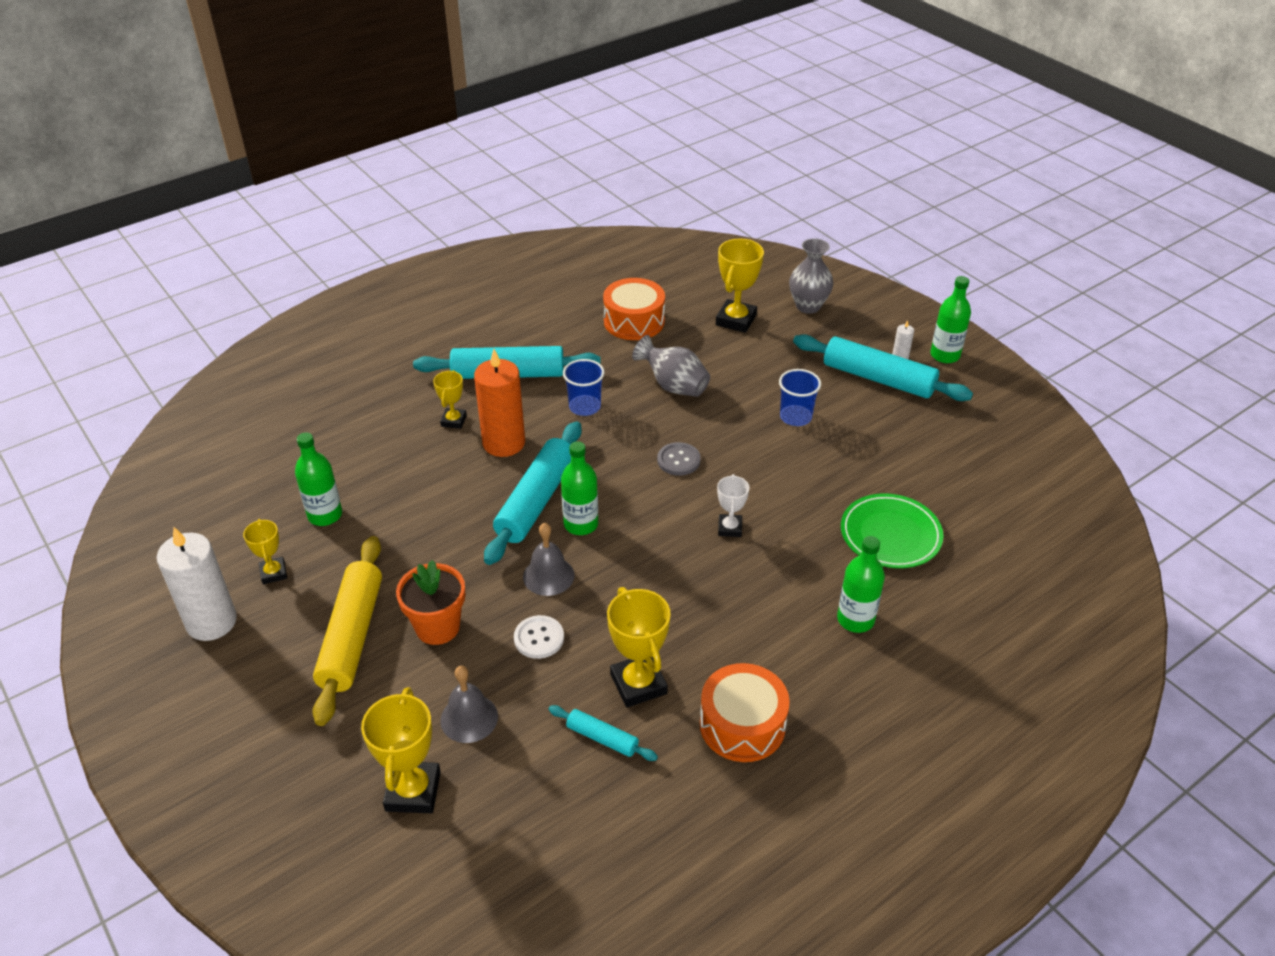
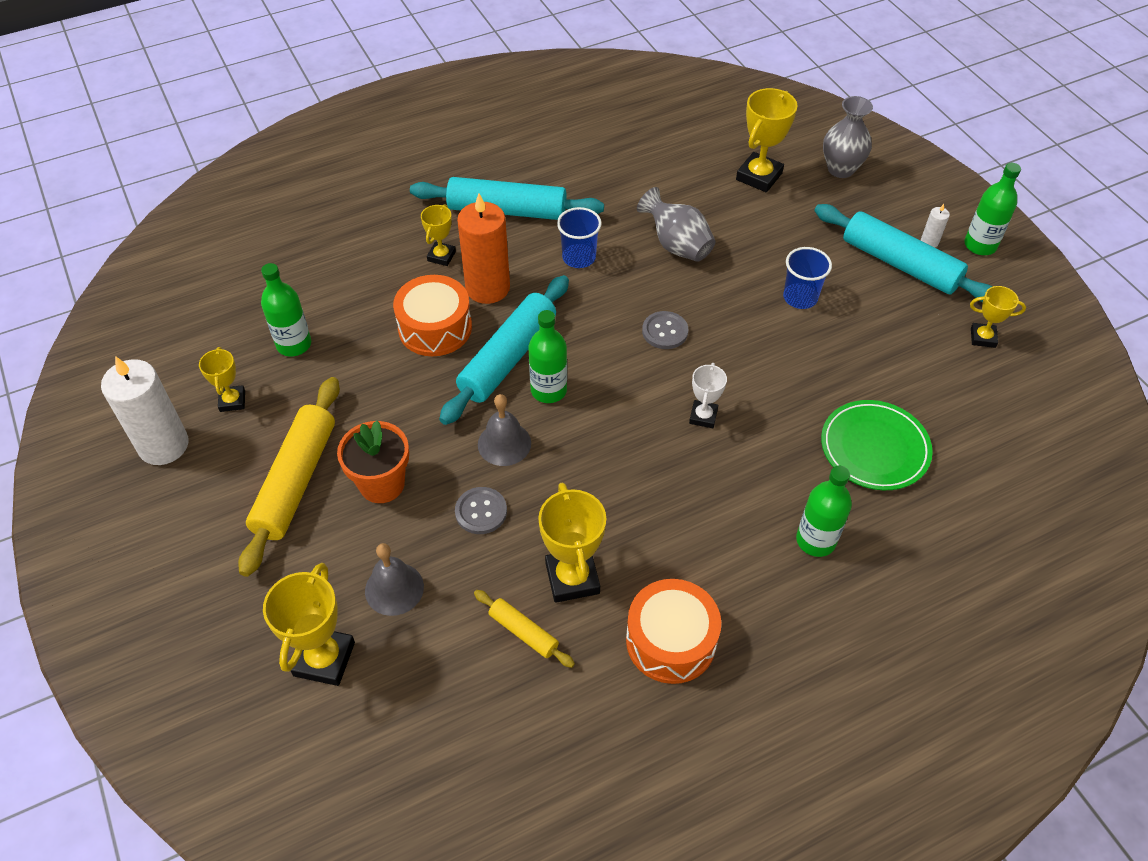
camera: 10 degrees right, 10 degrees up
white button [514,615,564,659] -> grey button [455,487,507,534]
turquoise rolling pin [548,705,658,761] -> yellow rolling pin [474,590,575,668]
orange drum [603,278,665,340] -> orange drum moved to [393,275,472,356]
none -> yellow trophy [970,286,1026,348]

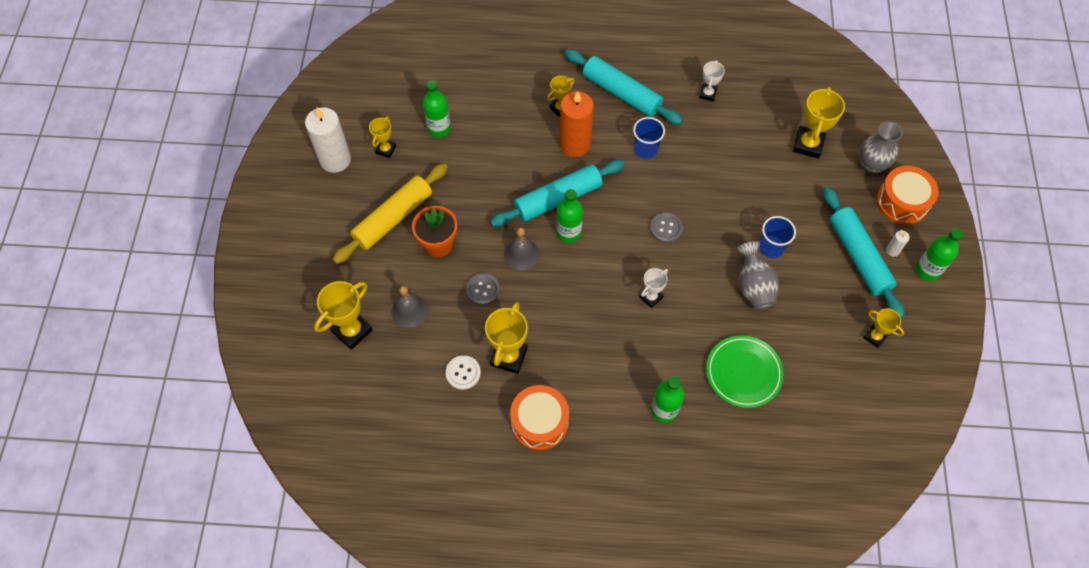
camera: 30 degrees right, 10 degrees up
orange drum [393,275,472,356] -> orange drum moved to [876,166,939,225]
yellow rolling pin [474,590,575,668] -> white button [445,355,481,390]
grey vase [637,187,716,262] -> grey vase moved to [736,241,779,310]
yellow trophy [736,88,798,192] -> yellow trophy turned 45 degrees counterclockwise [793,87,845,159]
none -> white trophy [699,60,725,102]

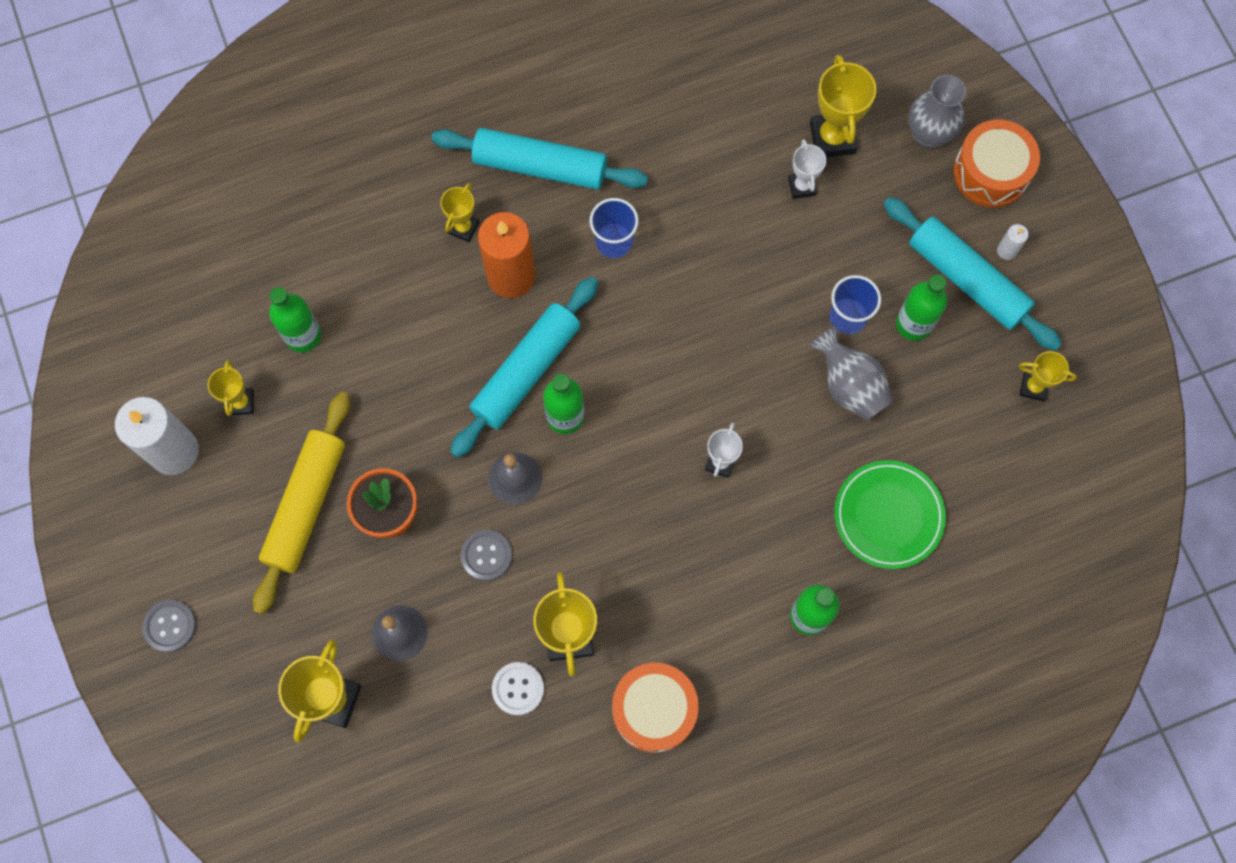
camera: 25 degrees left, 10 degrees up
grey button [650,213,683,243] -> grey button moved to [143,600,196,652]
white trophy [699,60,725,102] -> white trophy moved to [788,139,826,199]
green bottle [916,228,963,281] -> green bottle moved to [896,275,947,341]

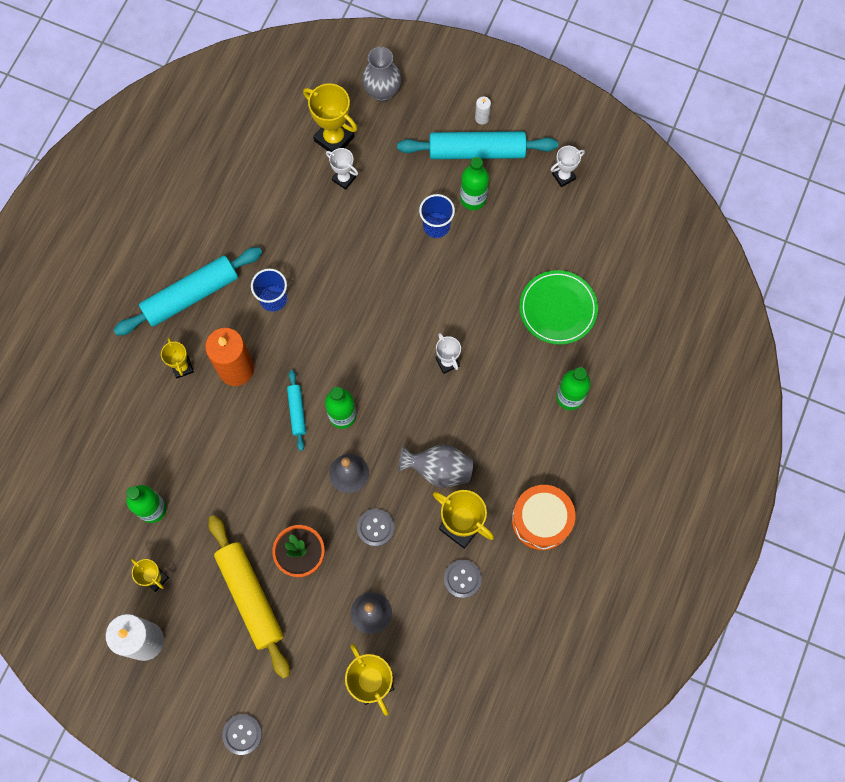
camera: 45 degrees left, 0 degrees up
turquoise rolling pin [450,277,598,458] -> turquoise rolling pin [287,370,306,451], size x0.49
white button [492,662,544,715] -> grey button [444,560,482,598]
grey vase [808,325,893,421] -> grey vase moved to [398,444,473,488]
orange drum [953,120,1040,207] -> none
yellow trophy [1019,351,1077,402] -> white trophy [551,146,585,187]

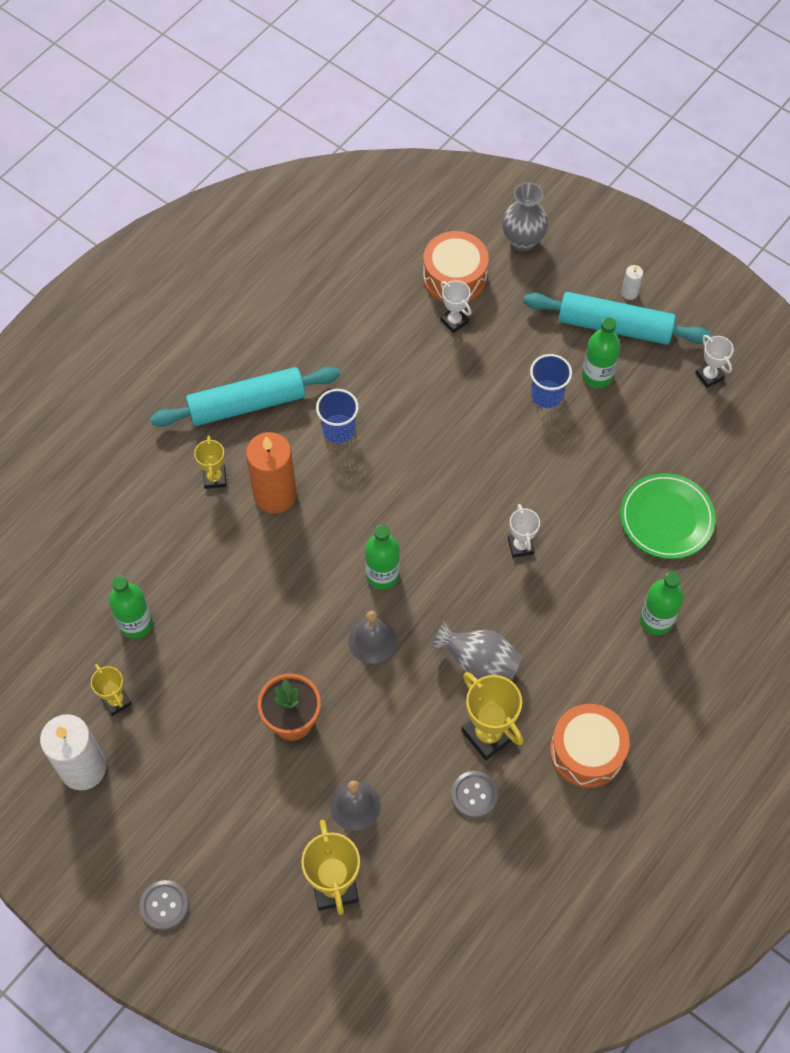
camera: 15 degrees right, 10 degrees down
yellow rolling pin [208,515,290,679] -> none
turquoise rolling pin [287,370,306,451] -> none
yellow trophy [303,83,357,152] -> orange drum [423,231,489,302]
grey button [357,509,395,547] -> none
white trophy [551,146,585,187] -> white trophy turned 75 degrees clockwise [695,335,734,388]

